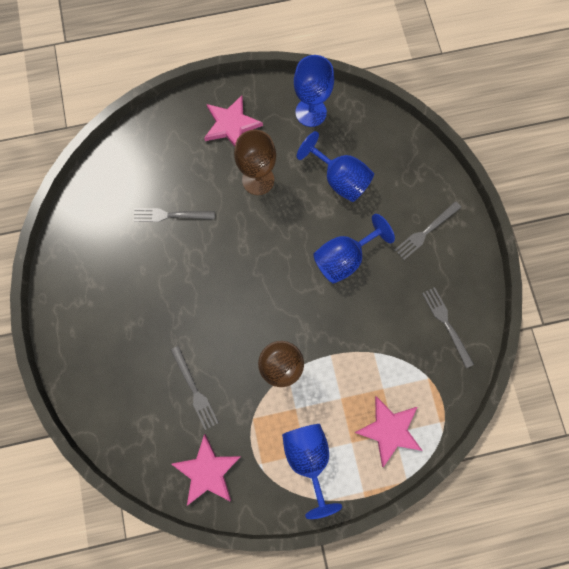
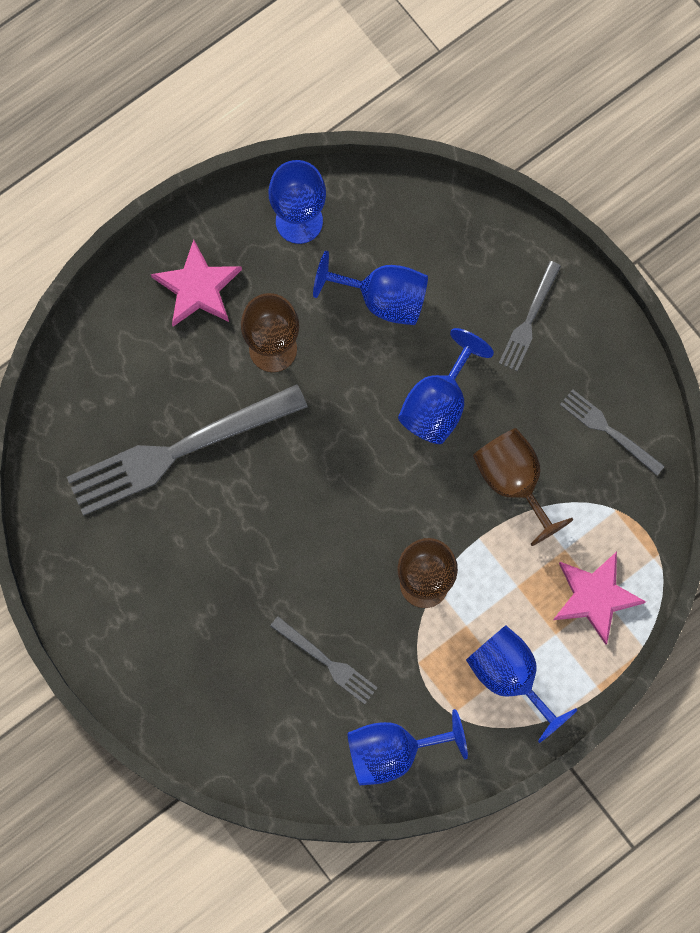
camera: 25 degrees left, 0 degrees up
grey fork [133,208,215,222] -> grey fork [67,384,308,516], size x2.06
pink star [171,434,241,506] -> blue goblet [347,709,468,785]
none -> brown goblet [473,428,574,546]

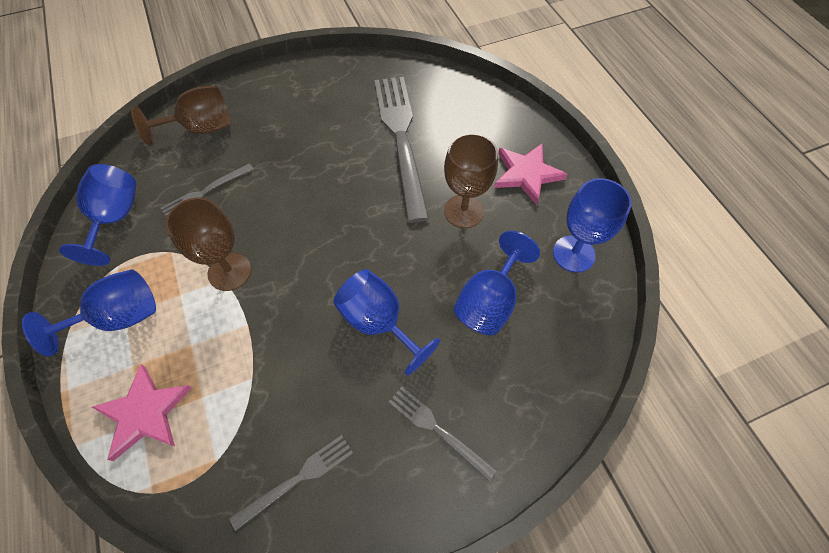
camera: 105 degrees right, 15 degrees down
brown goblet [473,428,574,546] -> brown goblet moved to [131,85,231,145]

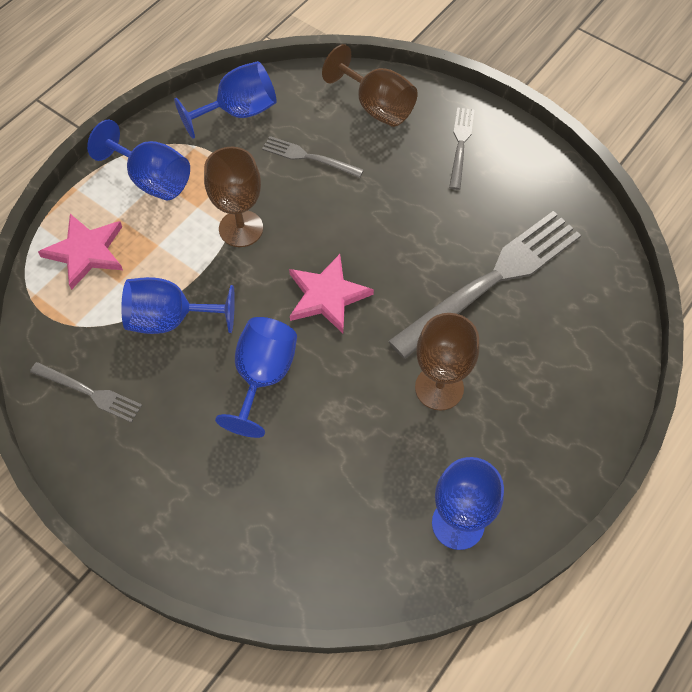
camera: 60 degrees right, 0 degrees up
grey fork [389,387,497,481] -> grey fork moved to [449,108,474,190]
blue goblet [454,231,540,335] -> blue goblet moved to [121,277,235,334]
pink star [494,144,567,205] -> pink star moved to [289,254,374,333]

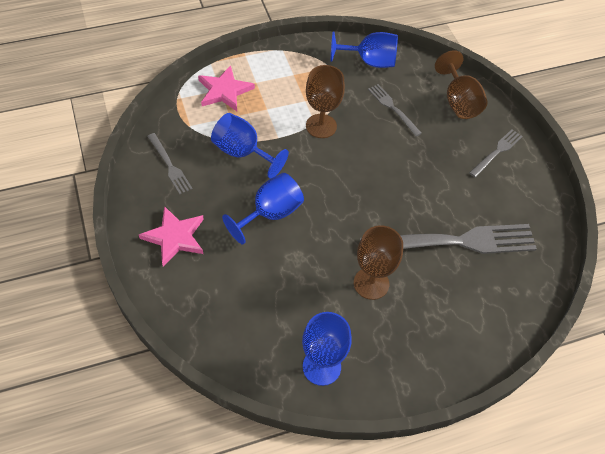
camera: 30 degrees right, 5 degrees down
blue goblet [87,120,190,201] -> none
pink star [289,254,374,333] -> pink star moved to [139,206,204,266]

